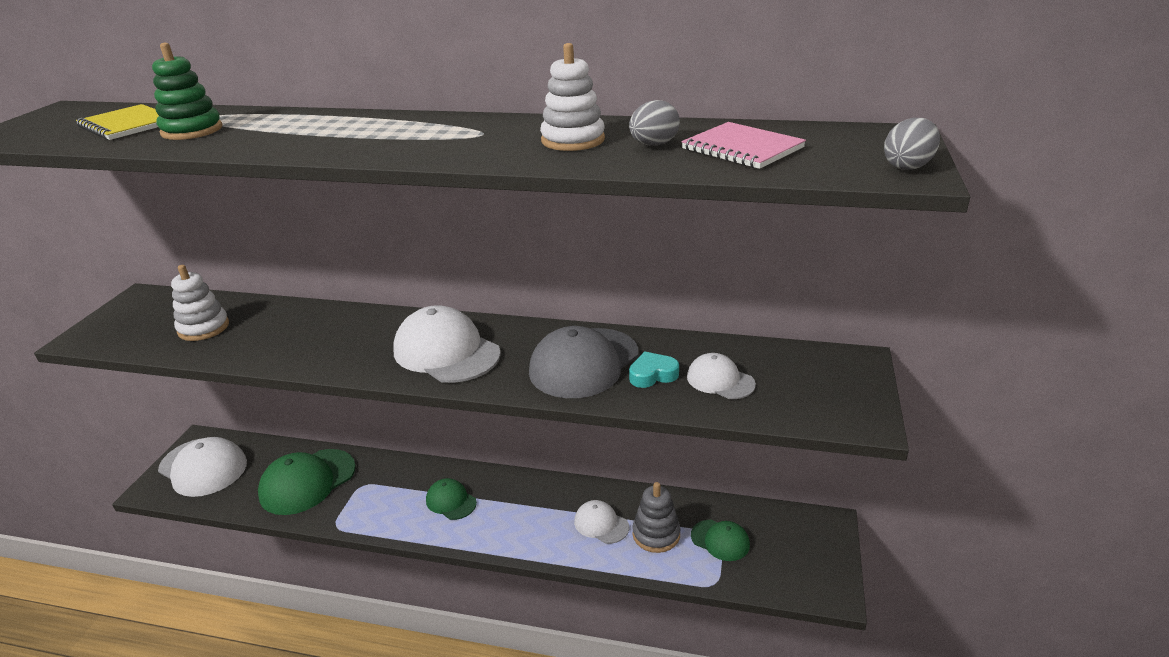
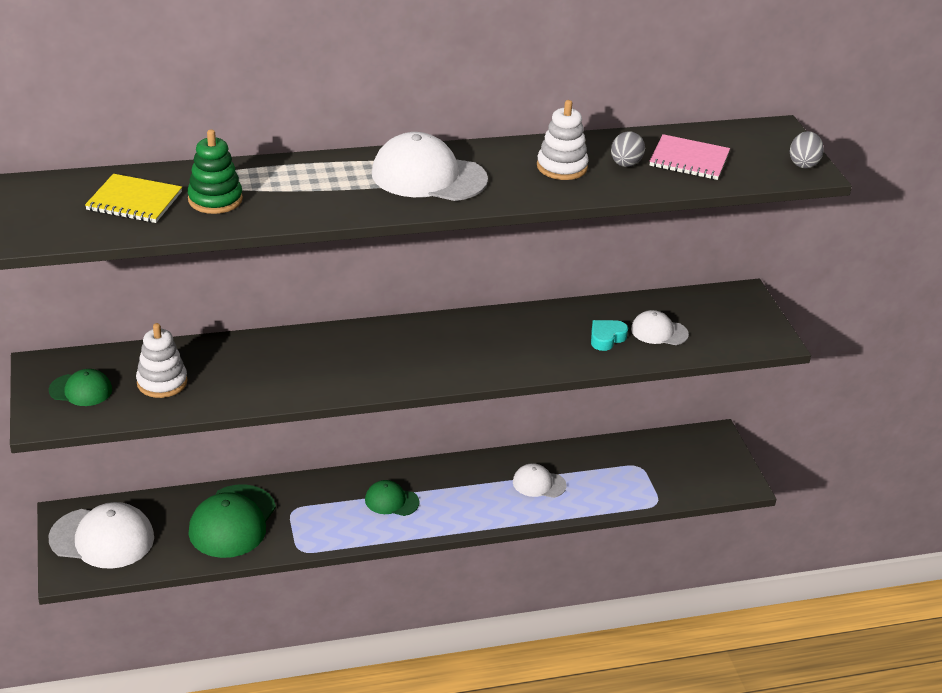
camera: 30 degrees left, 5 degrees up
white cap [393,305,501,383] -> white cap moved to [372,132,488,201]
grey cap [529,326,638,398] -> none
grey stacking toy [632,482,681,553] -> none
green cap [691,520,750,561] -> green cap moved to [49,369,112,406]

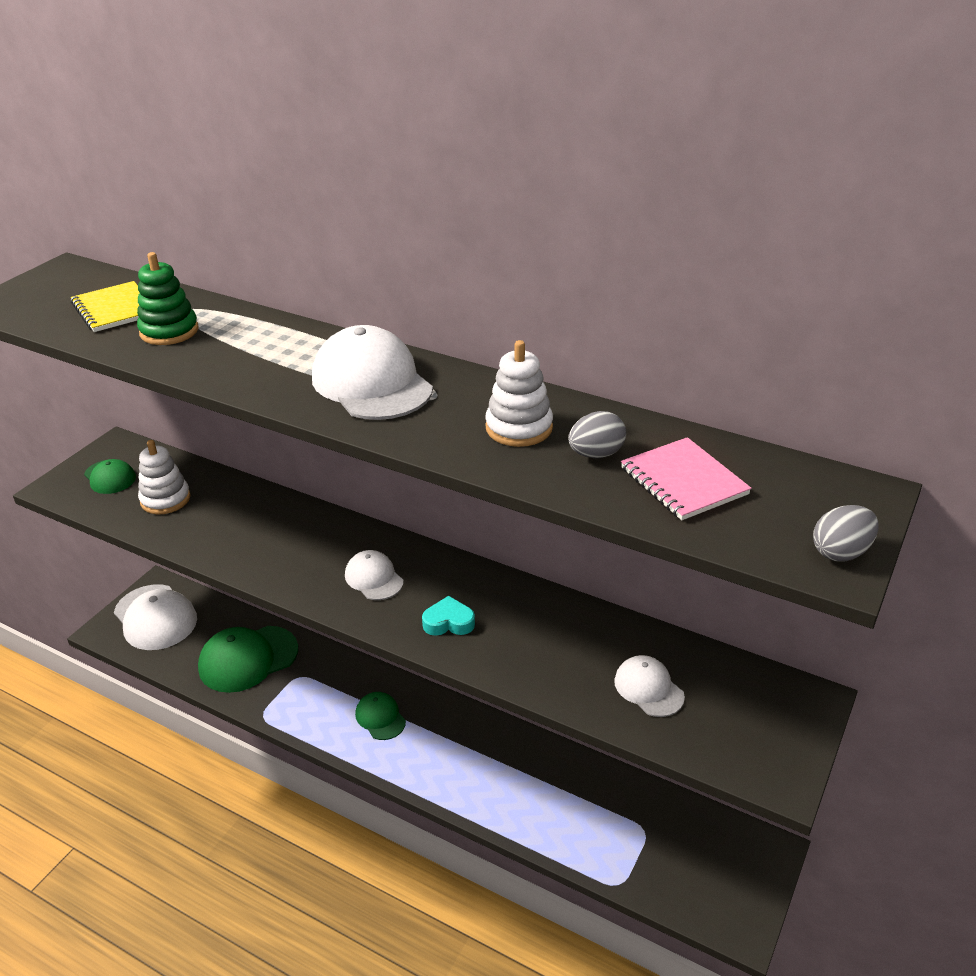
camera: 45 degrees right, 0 degrees up
white cap [513,463,566,498] -> white cap moved to [345,550,403,600]
turquoise heart [591,320,628,351] -> turquoise heart moved to [422,596,475,636]

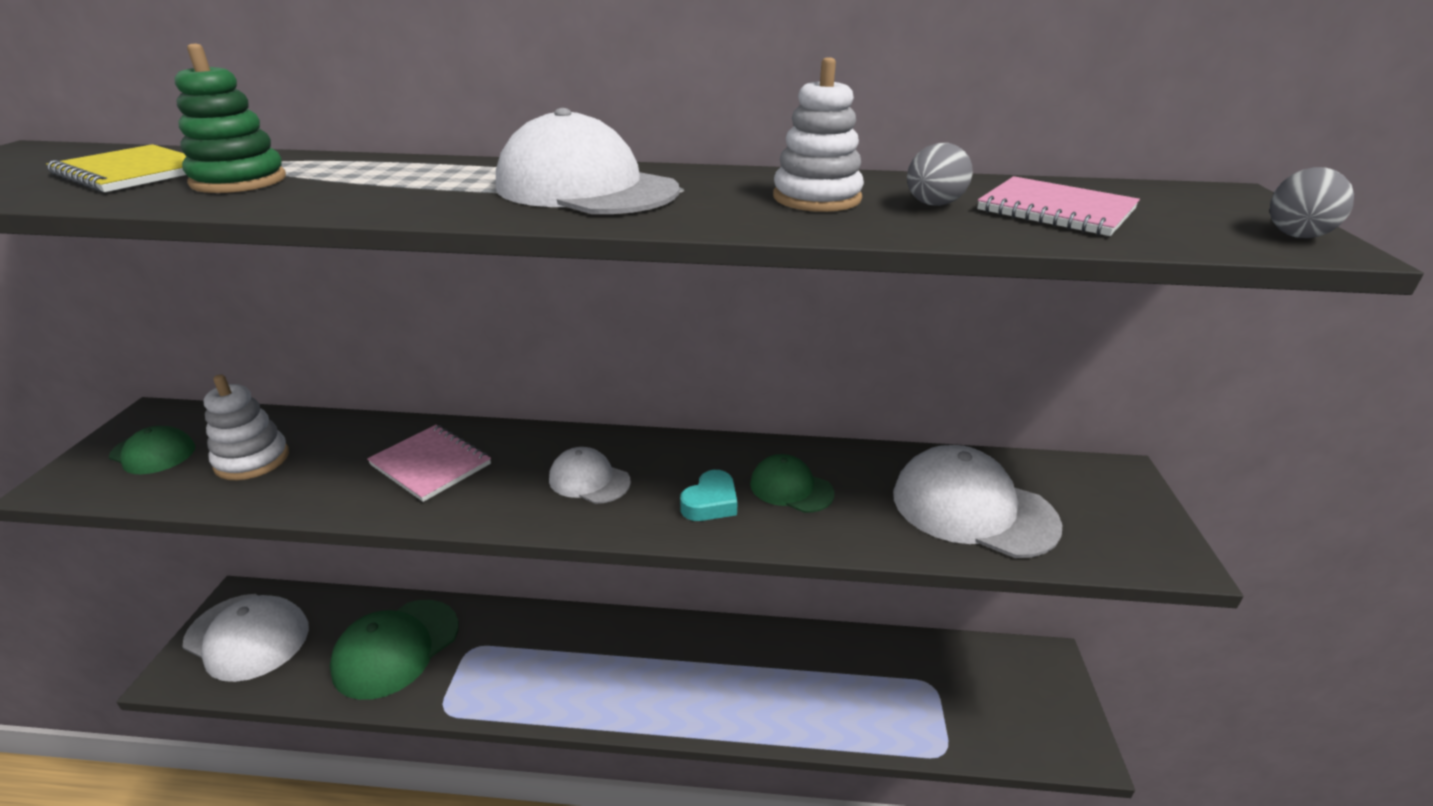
camera: 25 degrees left, 5 degrees down
green cap [355,692,406,740] -> green cap moved to [750,454,835,513]
turquoise heart [422,596,475,636] -> turquoise heart turned 150 degrees clockwise [680,470,738,521]
white cap [614,655,685,717] -> white cap [893,445,1062,558], size x1.82
none -> pink notebook [367,425,491,502]

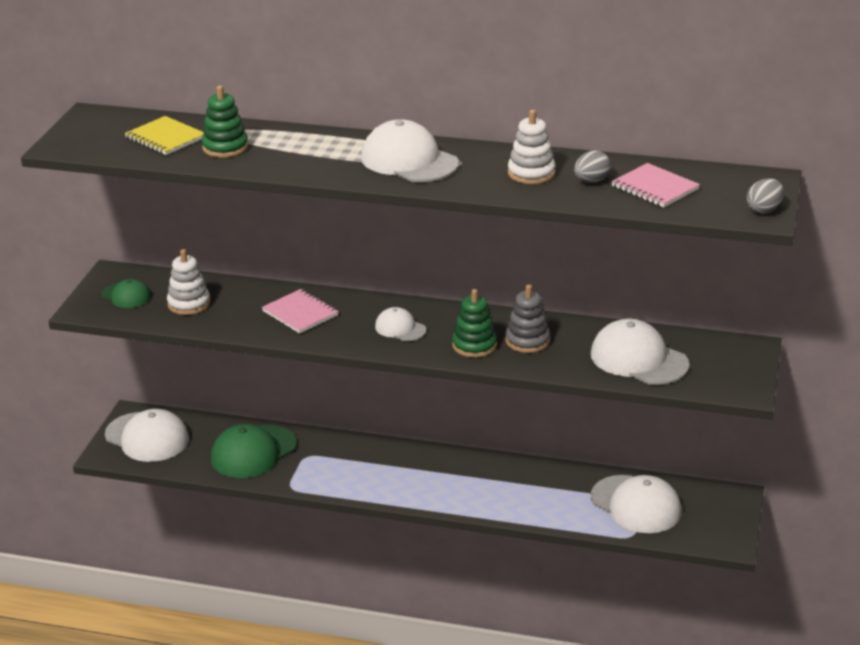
camera: 10 degrees right, 0 degrees up
turquoise heart [680,470,738,521] -> green stacking toy [452,289,497,358]
green cap [750,454,835,513] -> grey stacking toy [505,284,550,353]
none -> white cap [591,475,682,533]

